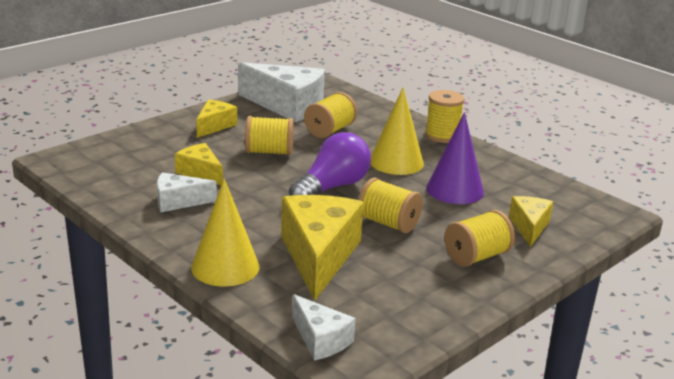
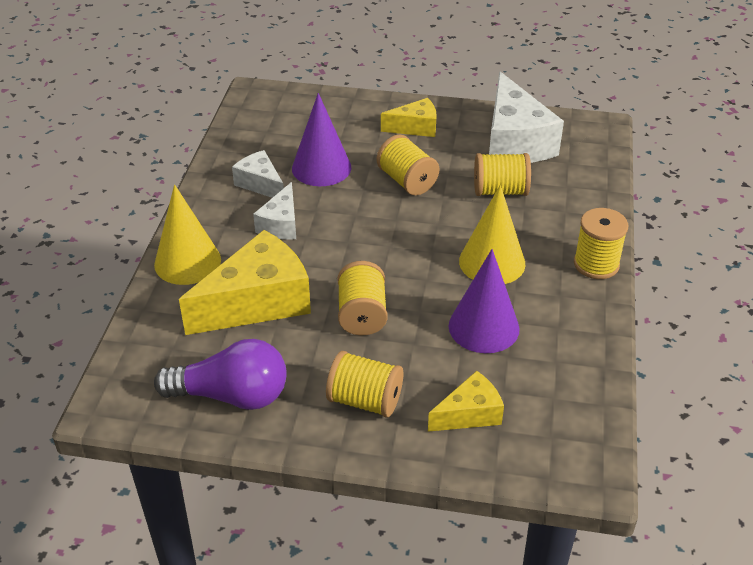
camera: 55 degrees right, 15 degrees up
yellow cheese [175,143,223,185] -> purple cone [292,93,351,186]
purple light bulb [289,132,371,196] -> purple light bulb moved to [154,339,287,410]
white cheese [292,294,355,360] -> white cheese moved to [253,182,296,240]

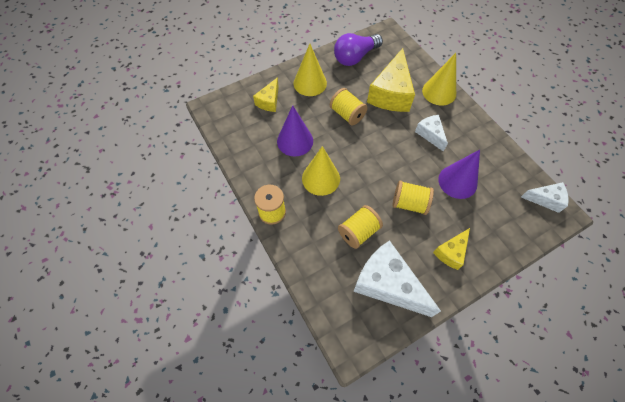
camera: 140 degrees right, 20 degrees up
white cheese [232,150,284,198] -> white cheese moved to [521,182,569,213]
yellow spool [326,351,403,418] -> yellow cone [294,44,327,96]

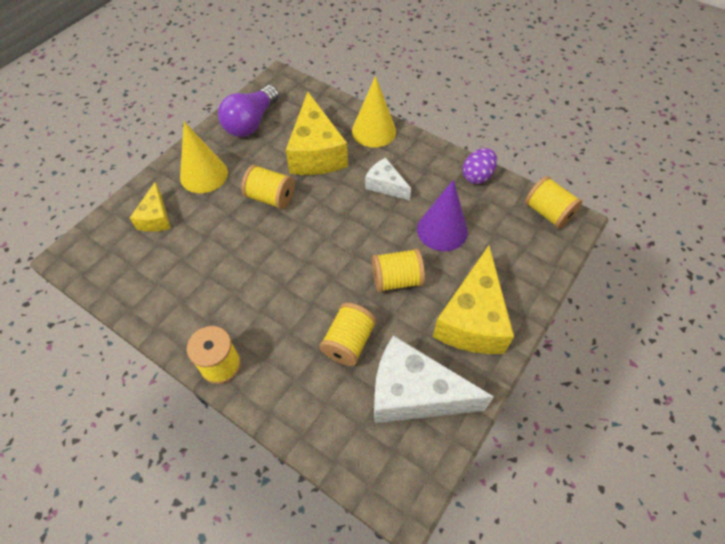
camera: 25 degrees left, 5 degrees down
purple cone [277,105,313,157] -> none
yellow cone [302,146,340,196] -> none
yellow cheese [433,228,470,270] -> yellow cheese [433,245,514,354], size x1.86
white cheese [521,182,569,213] -> yellow spool [525,176,582,229]
none -> purple egg [462,148,497,184]

